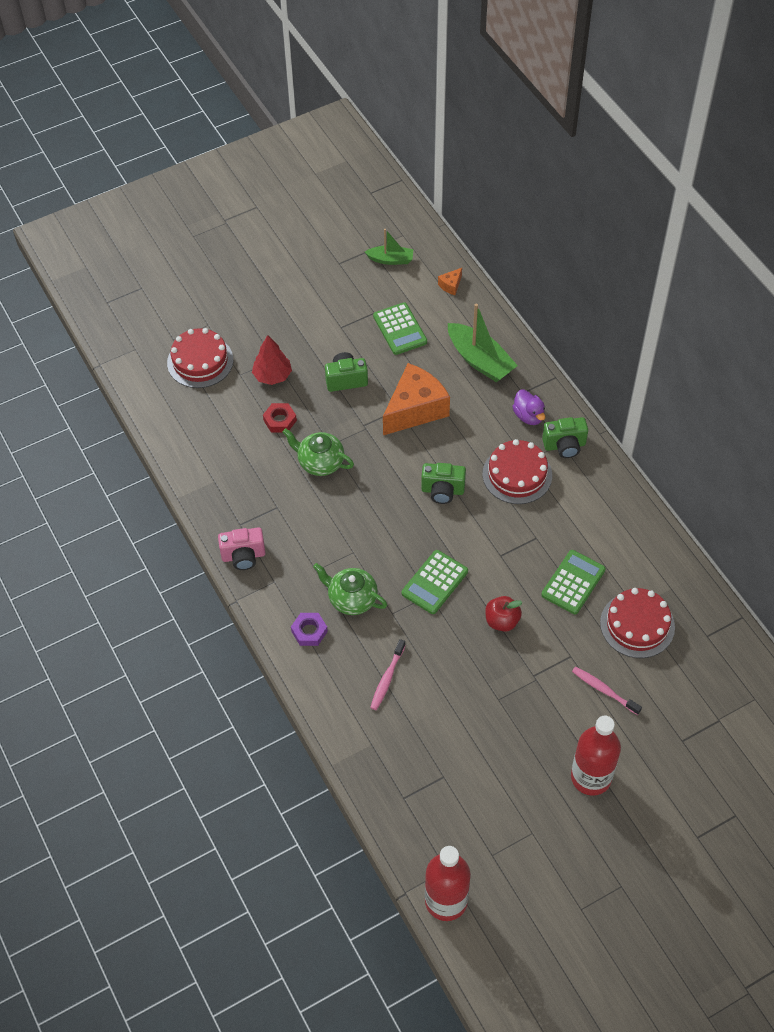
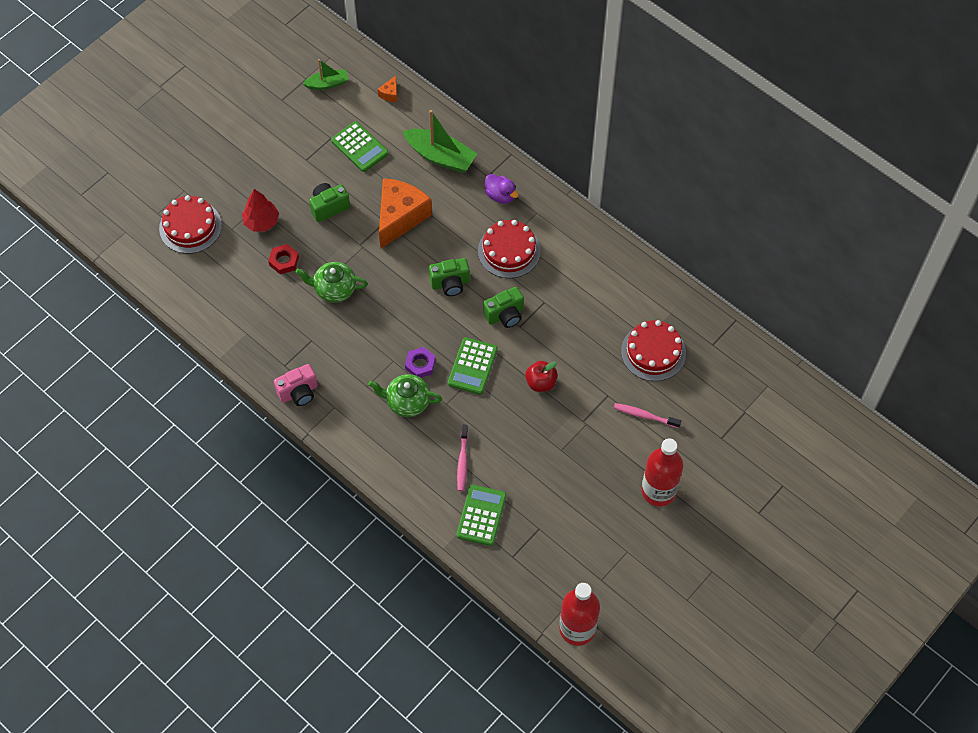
camera: 20 degrees left, 5 degrees up
purple nut [291,613,328,646] -> purple nut moved to [405,347,436,378]
green calculator [541,550,606,614] -> green calculator moved to [457,485,506,546]
green camera [542,417,588,458] -> green camera moved to [483,287,524,328]

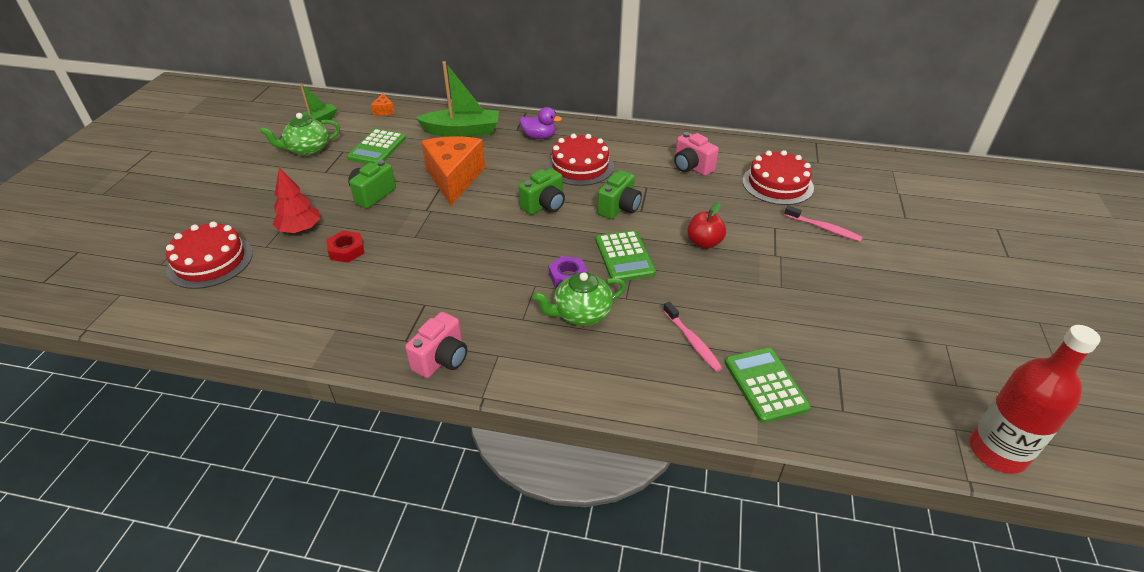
camera: 30 degrees left, 20 degrees down
green teapot [296,262,368,303] -> green teapot moved to [260,113,340,157]
green calculator [331,121,388,172] -> green calculator turned 90 degrees clockwise [347,129,406,164]
pink toothbrush [614,403,681,428] -> pink toothbrush turned 135 degrees counterclockwise [784,205,863,242]
red bottle [641,438,683,506] -> none
none -> pink camera [674,132,719,176]

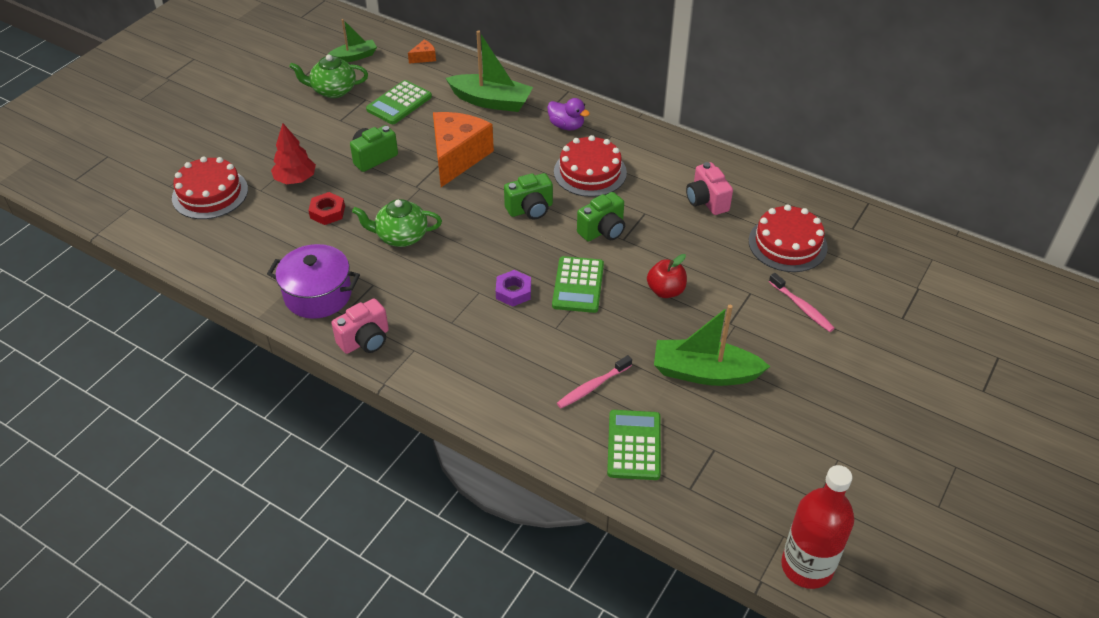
camera: 20 degrees right, 5 degrees up
orange cheese [371,93,395,116] -> orange cheese turned 135 degrees counterclockwise [408,40,436,64]
green teapot [533,272,626,326] -> green teapot moved to [352,199,442,247]
pink toothbrush [663,302,723,372] -> pink toothbrush turned 60 degrees clockwise [557,355,632,408]
none -> purple pot [267,244,360,319]
none -> green boat [654,305,770,386]

